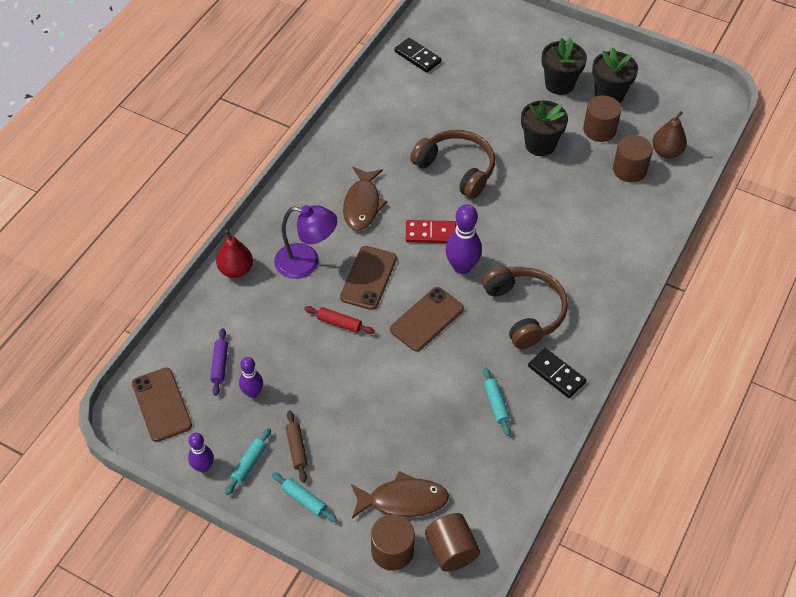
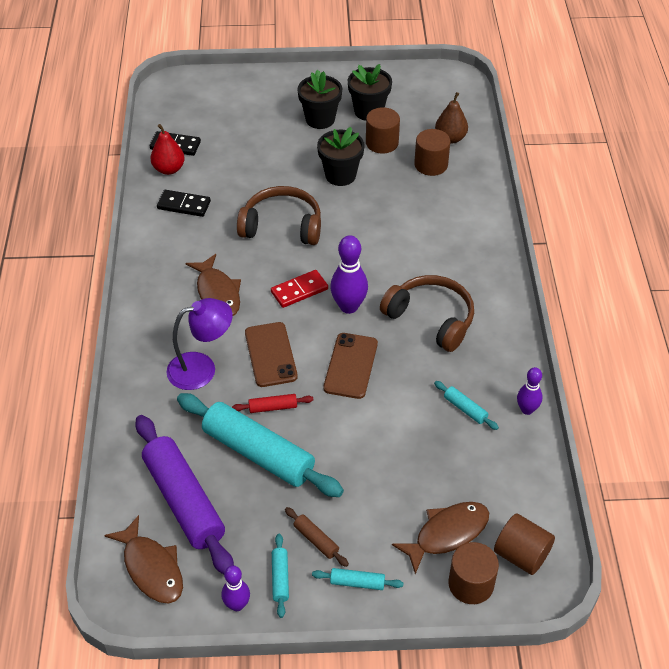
camera: 30 degrees left, 5 degrees down
brown phone [132,368,192,442] -> brown fish [104,515,183,604]
purple rolling pin [210,328,228,396] -> purple rolling pin [135,415,234,574], size x2.39
red pear [216,230,253,278] -> red pear moved to [150,124,185,175]
purple bowling pin [239,357,263,398] -> purple bowling pin moved to [517,367,542,415]
black domino [528,348,587,398] -> black domino moved to [157,190,211,217]
none -> turquoise rolling pin [177,393,344,497]

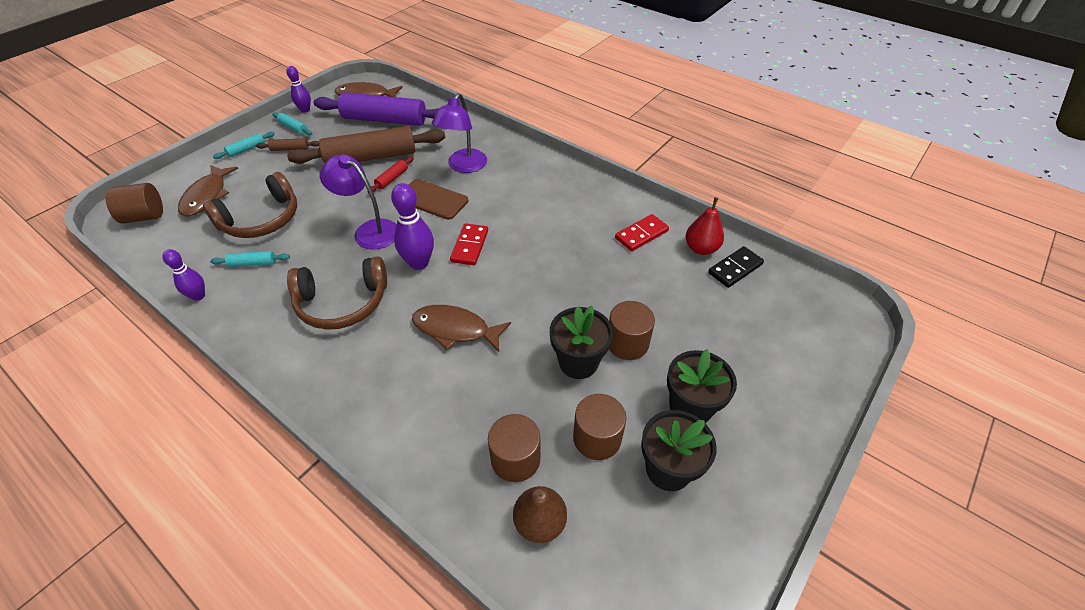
camera: 130 degrees right, 0 degrees up
black domino [157,190,211,217] -> red domino [615,214,669,251]
turquoise rolling pin [177,393,344,497] -> brown rolling pin [287,126,445,164]
brown fish [185,254,241,316] -> brown fish moved to [412,305,511,352]
brown headphones [237,186,321,245] -> brown headphones moved to [203,172,297,238]
brown phone [323,333,378,399] -> purple lamp [320,154,397,250]
brown cylinder [448,542,499,604] -> brown cylinder moved to [609,301,655,360]

